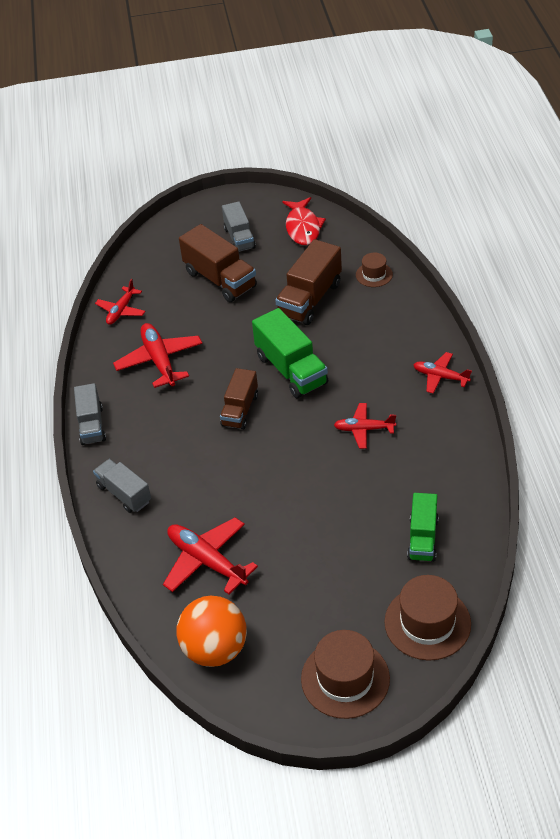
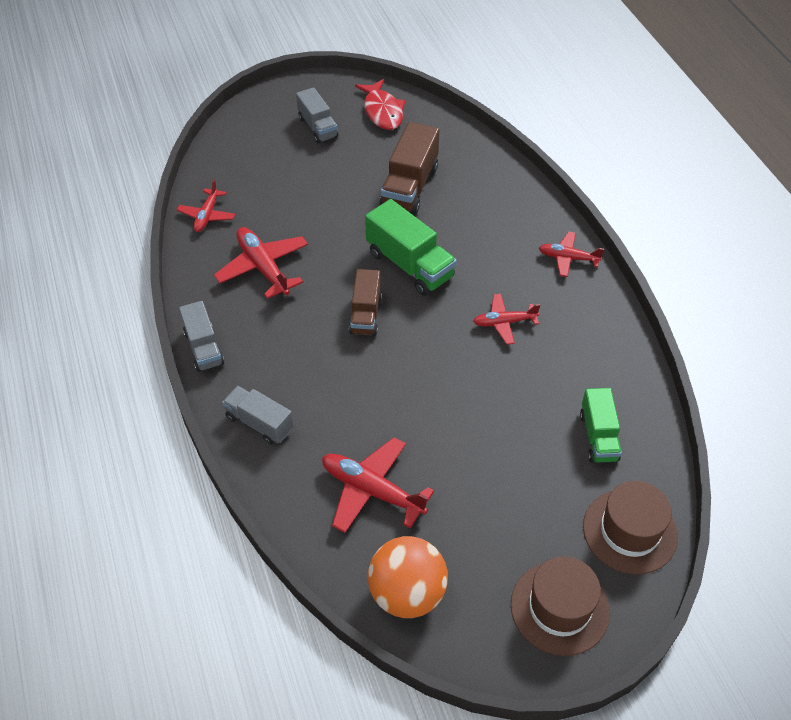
camera: 15 degrees left, 5 degrees up
brown truck [179,224,257,302] -> none
brown hat [356,253,393,287] -> none

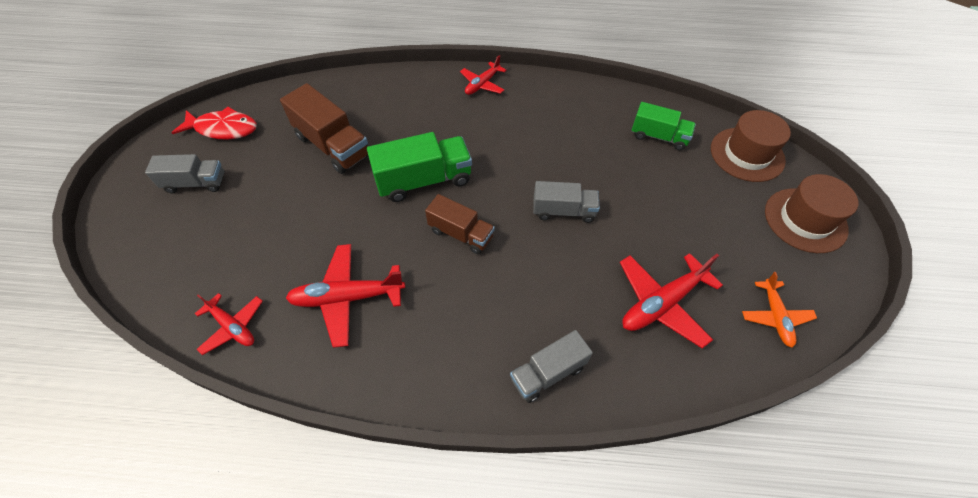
camera: 65 degrees left, 5 degrees up
grey truck [179,301,224,372] -> grey truck moved to [533,181,600,223]
orange ball [368,536,448,618] -> orange plane [742,272,817,348]
red plane [473,294,540,345] -> none

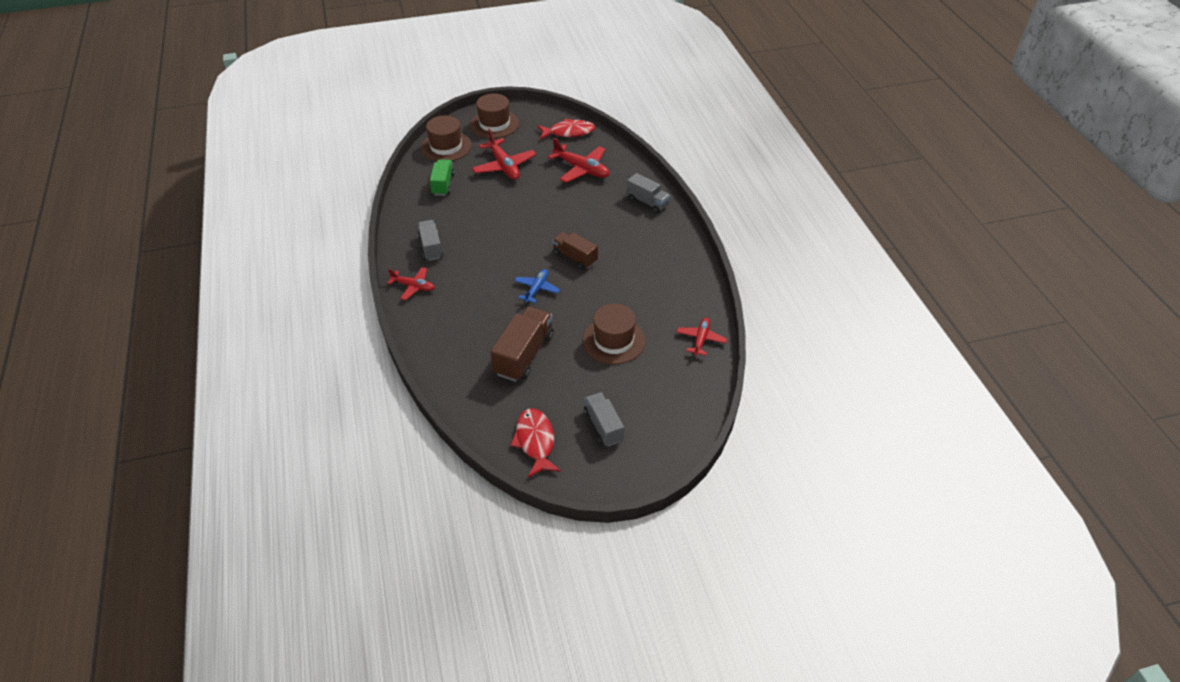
camera: 110 degrees left, 10 degrees down
red plane [286,244,405,348] -> red plane moved to [472,129,536,180]
green truck [367,132,472,202] -> blue plane [514,269,560,303]
brown truck [425,194,495,254] -> brown truck turned 60 degrees counterclockwise [552,232,598,269]
grey truck [533,181,600,223] -> grey truck moved to [418,220,443,261]
orange plane [742,272,817,348] -> red fish [537,119,595,140]
none -> brown hat [583,304,646,364]

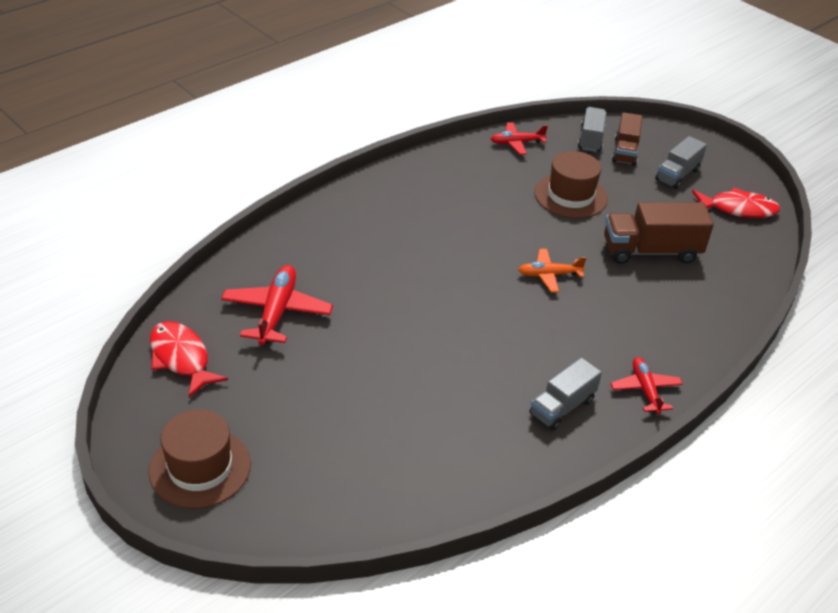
camera: 120 degrees left, 5 degrees down
brown hat [421,116,471,161] -> none
green truck [430,159,455,196] -> none
red plane [472,129,536,180] -> none
red fish [510,408,561,478] -> red fish turned 135 degrees counterclockwise [692,188,780,218]
blue plane [514,269,560,303] -> orange plane [518,249,586,292]
brown truck [552,232,598,269] -> brown truck moved to [612,112,643,166]
grey truck [626,173,671,213] -> grey truck moved to [578,107,606,152]

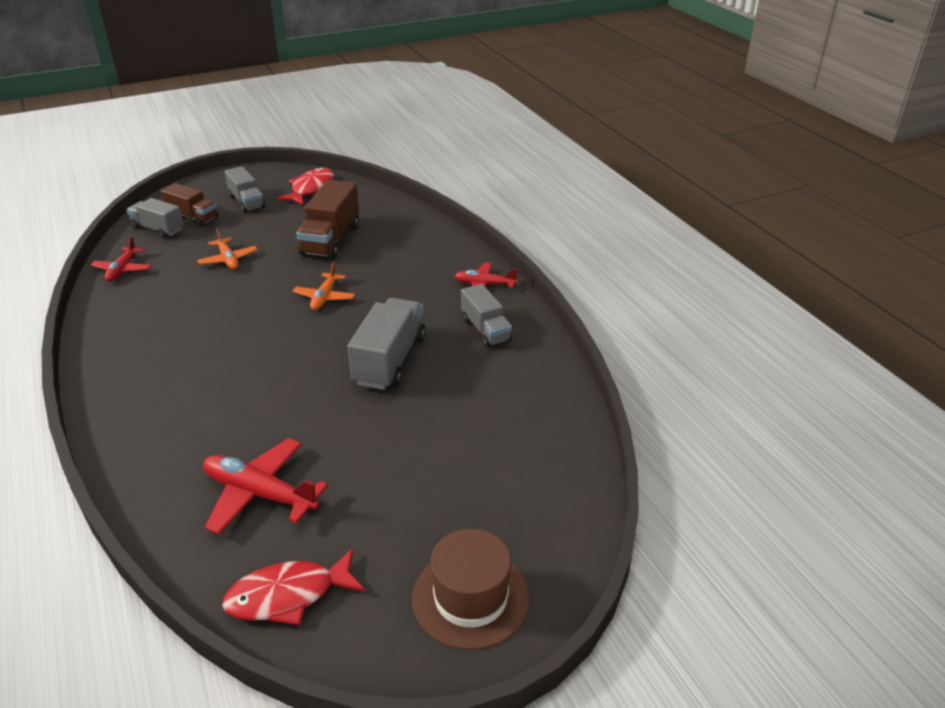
camera: 70 degrees left, 5 degrees down
brown hat [534,151,608,218] -> orange plane [197,228,257,269]
none -> grey truck [347,298,426,390]

